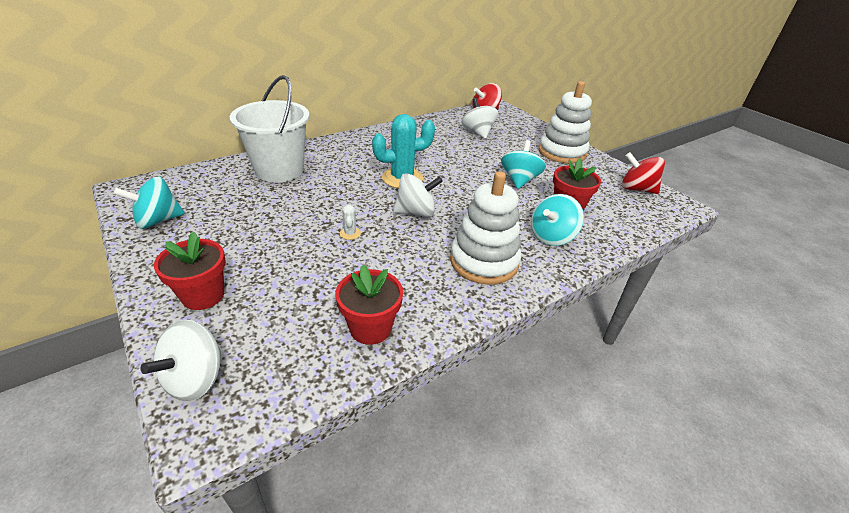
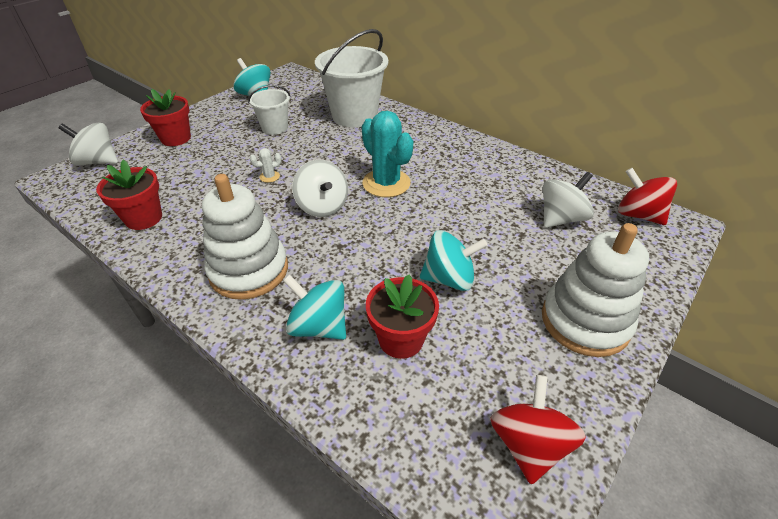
camera: 75 degrees right, 5 degrees up
none -> white bucket [248,85,290,135]

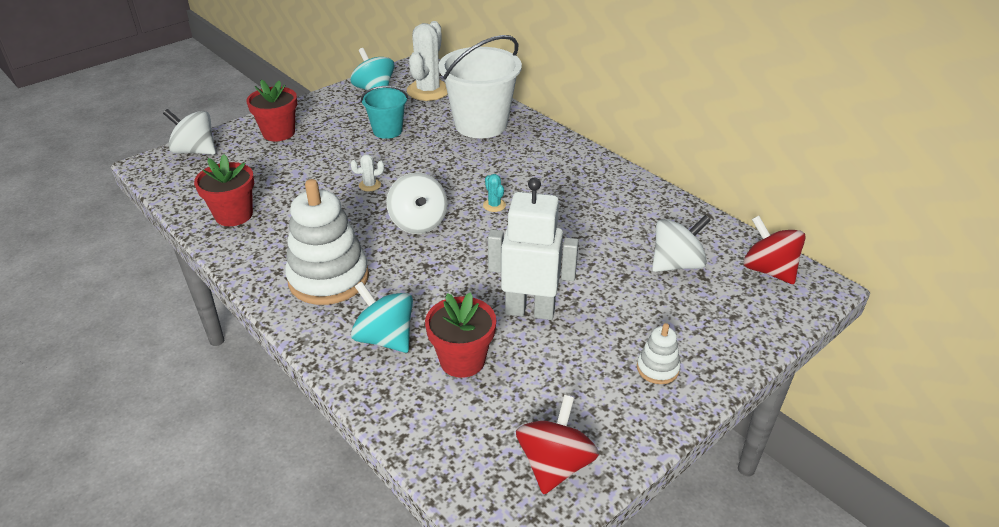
camera: 10 degrees right, 5 degrees down
white bucket [248,85,290,135] -> turquoise bucket [361,86,408,139]
turquoise cactus [362,111,413,197] -> turquoise cactus [483,174,506,212], size x0.43
turquoise spinning top [420,230,488,291] -> white robot [488,177,579,320]
white stacking toy [542,223,649,357] -> white stacking toy [637,323,681,384], size x0.46
none -> white cactus [407,21,448,101]

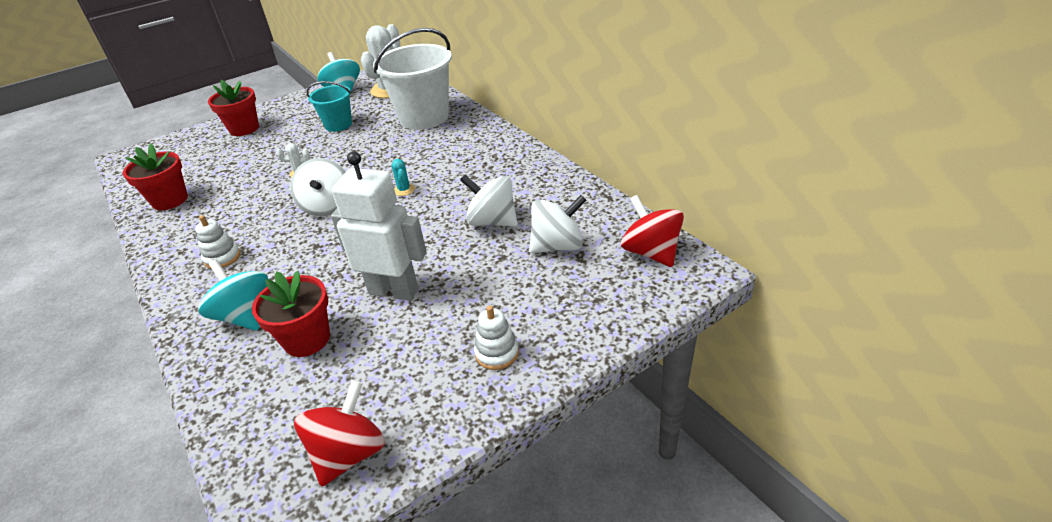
camera: 10 degrees right, 0 degrees up
white spinning top [163,109,216,155] -> white spinning top moved to [460,175,518,227]
white stacking toy [285,179,369,305] -> white stacking toy [195,215,241,269], size x0.46

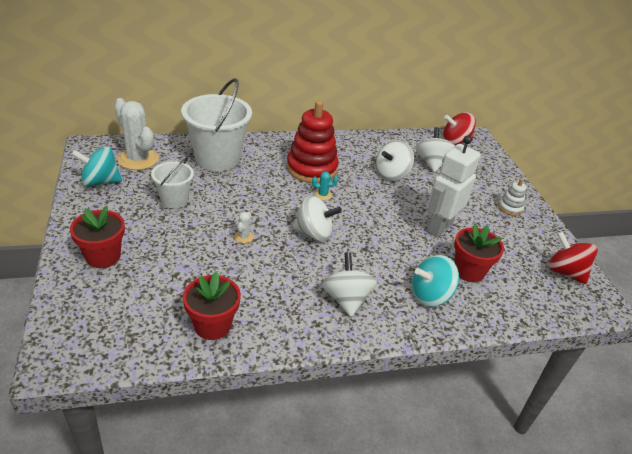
camera: 75 degrees left, 0 degrees up
white stacking toy [195,215,241,269] -> white spinning top [322,252,377,317]
turquoise bucket [307,81,352,132] -> white bucket [151,157,194,208]
none -> red stacking toy [286,101,339,183]

